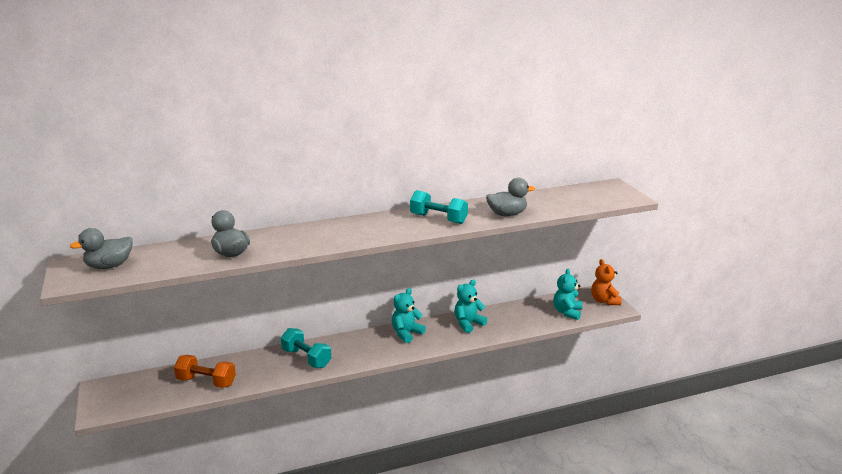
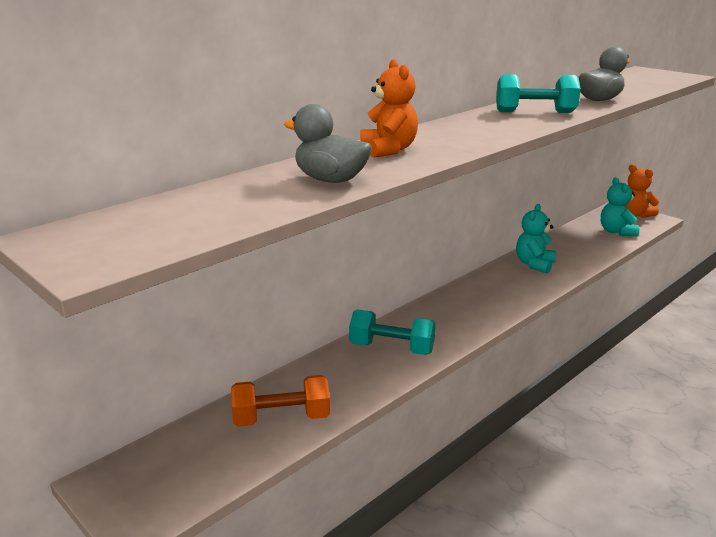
camera: 25 degrees left, 0 degrees up
grey duck [70,228,133,269] -> none
turquoise teddy bear [392,288,426,343] -> none
none -> orange teddy bear [361,59,418,158]

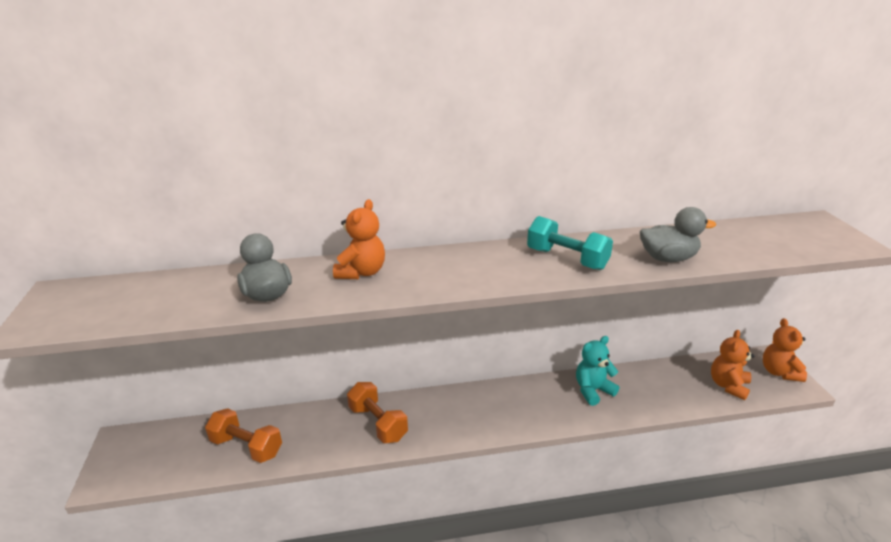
camera: 35 degrees right, 5 degrees up
turquoise dumbbell [349,310,436,355] -> orange dumbbell [347,382,408,443]
turquoise teddy bear [601,177,639,236] -> orange teddy bear [711,330,754,400]

